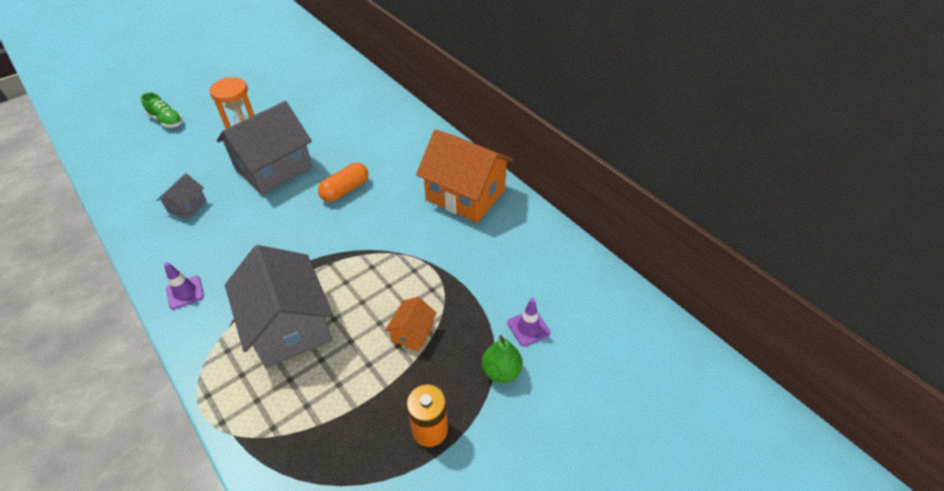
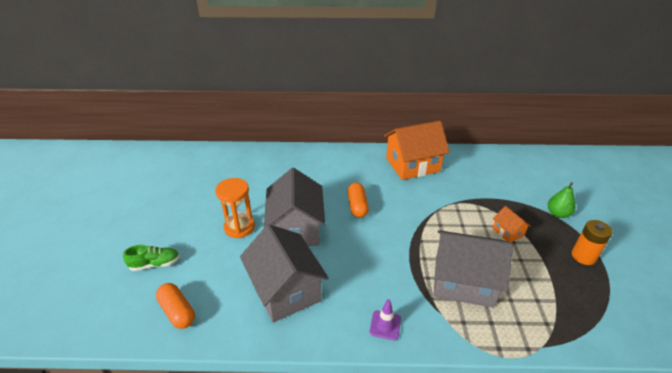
camera: 50 degrees left, 10 degrees down
grey house [157,173,207,219] -> grey house [240,224,329,322], size x2.20
purple traffic cone [507,298,550,347] -> none
none -> orange capsule [156,283,195,329]

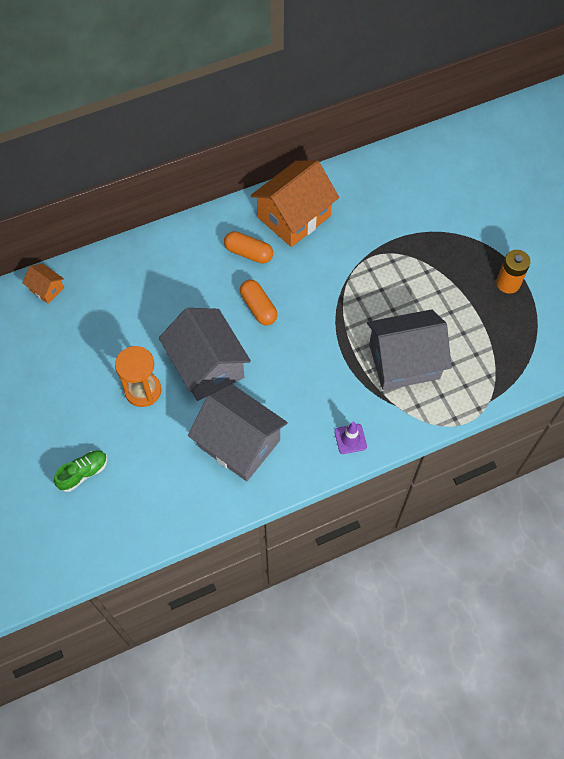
camera: 25 degrees left, 25 degrees up
orange capsule [156,283,195,329] -> orange capsule moved to [224,231,273,264]
orange house [493,206,531,242] -> orange house moved to [22,263,64,304]
green pear [548,182,575,218] -> none

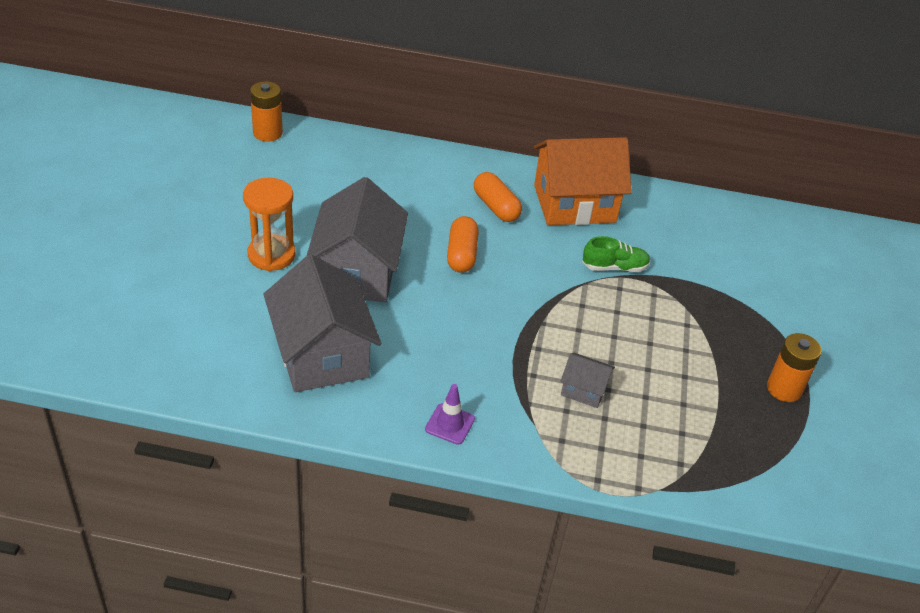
camera: 30 degrees right, 20 degrees down
orange house [22,263,64,304] -> orange battery [250,81,283,142]
green shoe [54,450,108,492] -> green shoe moved to [582,236,651,272]
grey house [367,309,452,390] -> grey house [560,353,615,408], size x0.46

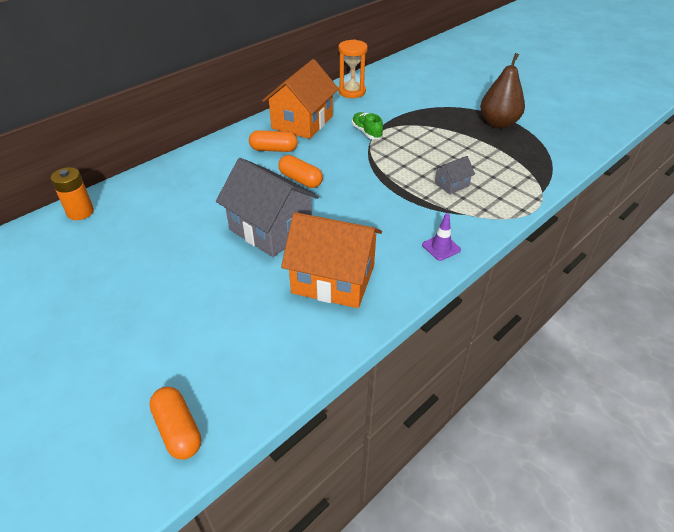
camera: 50 degrees left, 0 degrees up
orange hourglass [243,178,295,271] -> orange hourglass moved to [338,39,368,98]
grey house [263,254,381,392] -> orange house [281,212,382,308]
green shoe [582,236,651,272] -> green shoe turned 60 degrees counterclockwise [352,112,383,139]
orange battery [767,333,822,402] -> brown pear [480,53,525,128]
none -> orange capsule [149,387,201,460]

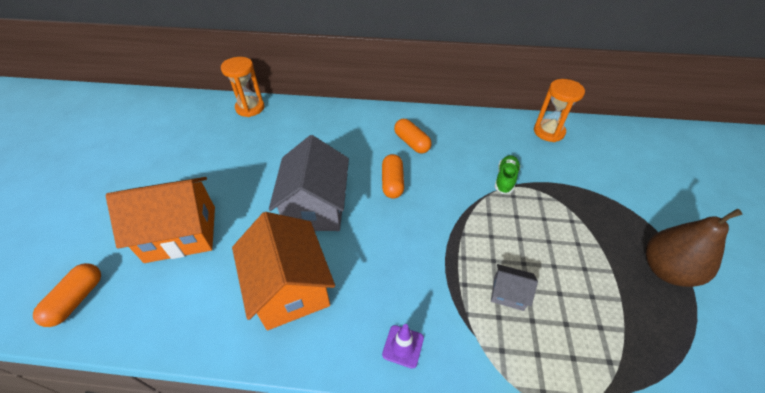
camera: 50 degrees right, 5 degrees up
orange battery [51,167,94,220] -> orange hourglass [221,57,264,117]
orange house [262,59,339,139] -> orange house moved to [106,177,215,263]

